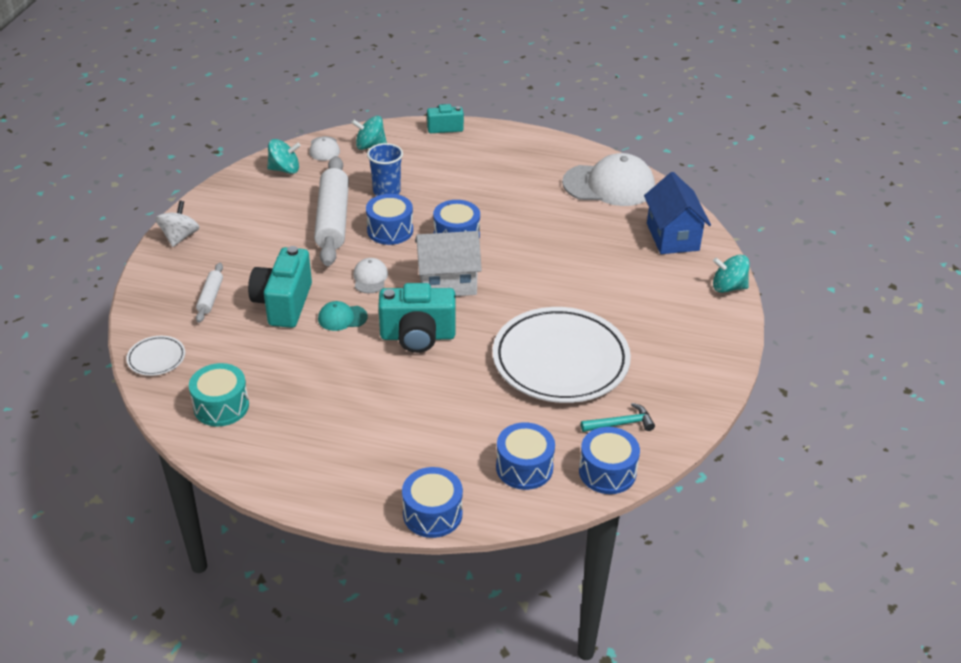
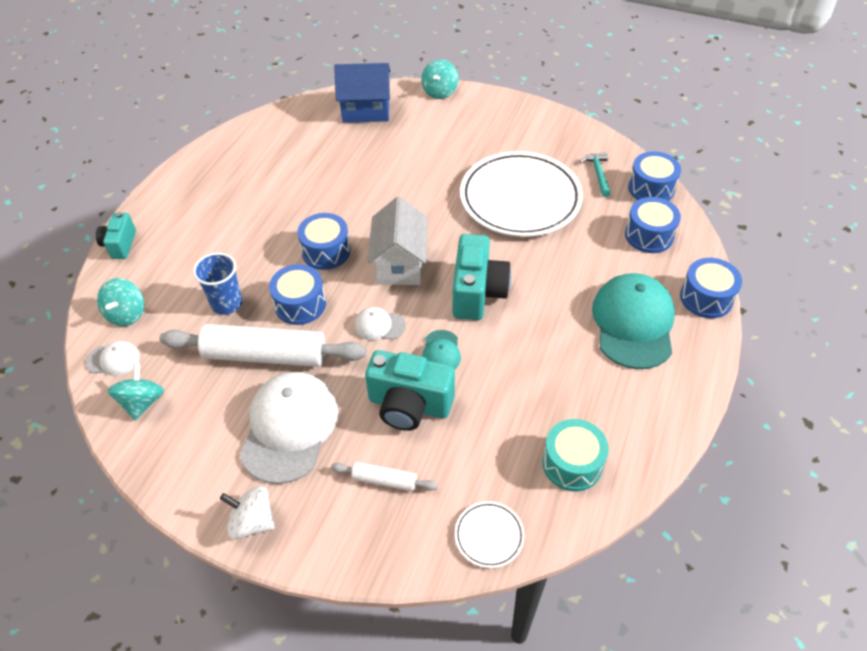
camera: 80 degrees left, 10 degrees up
white cap [562,153,655,206] -> white cap moved to [239,372,339,484]
none -> turquoise cap [592,273,675,369]

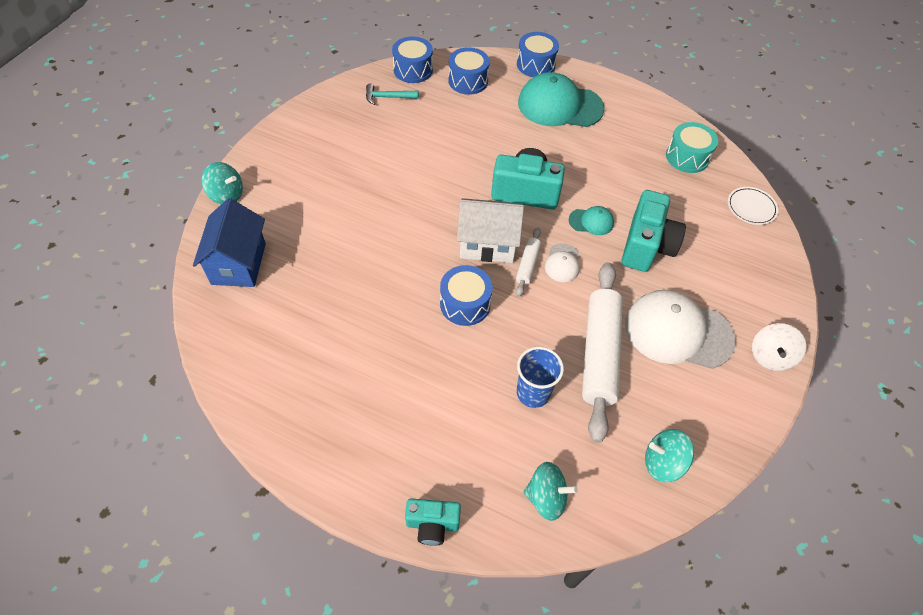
camera: 90 degrees left, 5 degrees up
white cap [86,341,140,376] -> none
blue drum [269,264,326,325] -> none
white rolling pin [331,462,438,491] -> white rolling pin moved to [516,227,541,297]
white plate [460,151,583,237] -> none

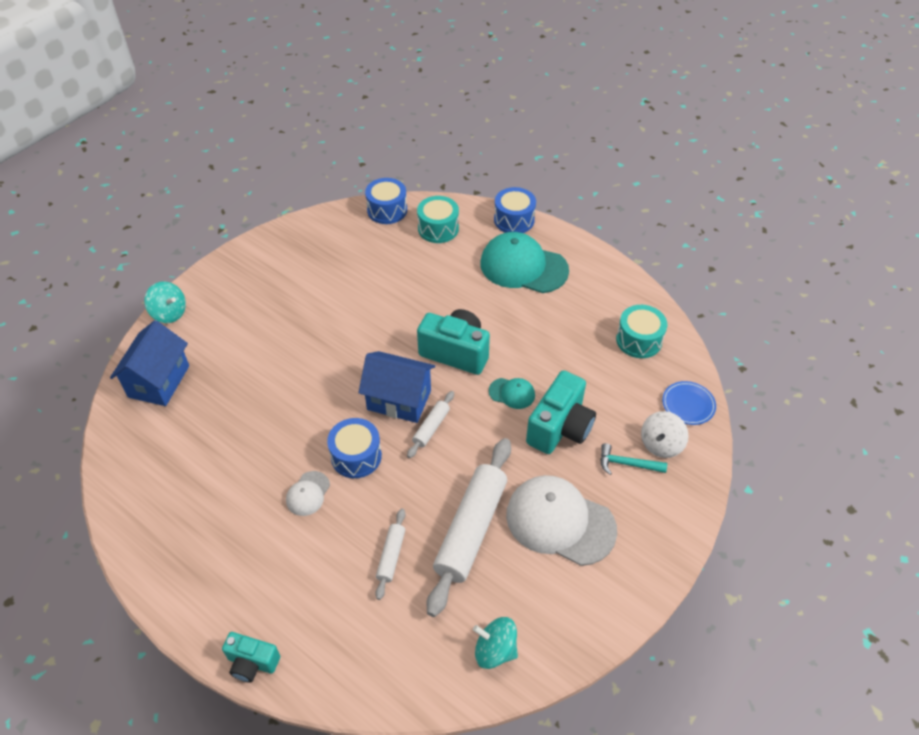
camera: 15 degrees right, 5 degrees down
turquoise hammer [366,84,419,105] -> turquoise hammer moved to [600,443,667,475]
blue drum [448,47,490,95] -> turquoise drum [417,196,459,243]
white house [457,198,524,263] -> blue house [358,351,435,423]
blue cup [517,347,564,408] -> white rolling pin [375,509,405,600]
turquoise spinning top [523,462,578,521] -> none
white cap [545,243,580,282] -> white cap moved to [286,471,330,516]
white plate [728,187,778,225] -> blue plate [662,381,716,425]
white spinning top [752,323,806,371] -> white spinning top moved to [641,411,689,458]

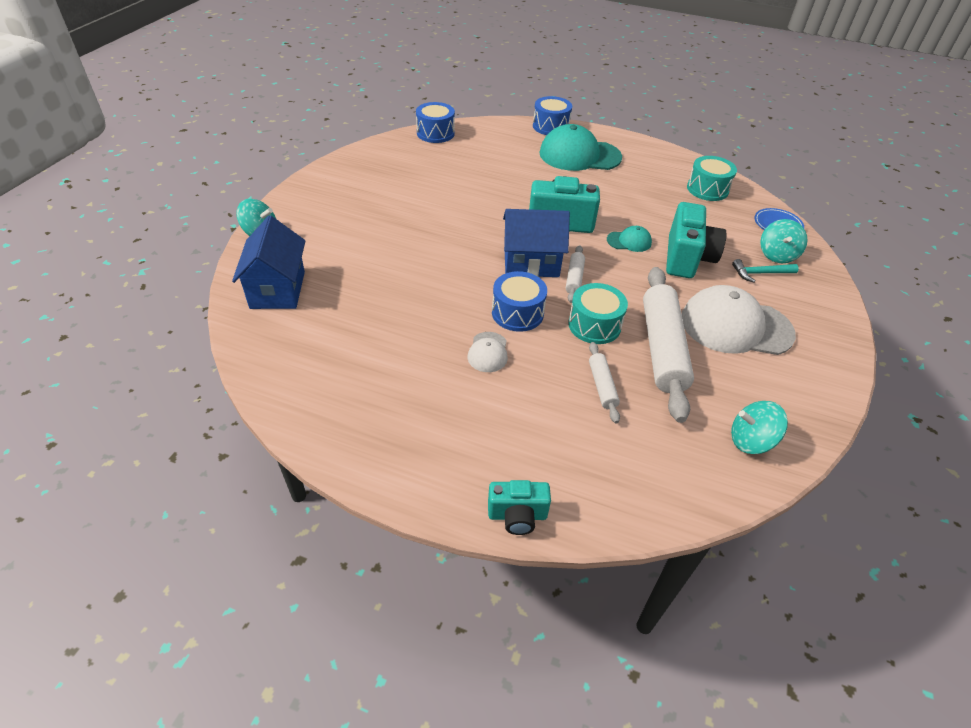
camera: 20 degrees left, 5 degrees down
turquoise drum [417,196,459,243] -> turquoise drum moved to [568,283,628,344]
white spinning top [641,411,689,458] -> turquoise spinning top [760,219,807,263]

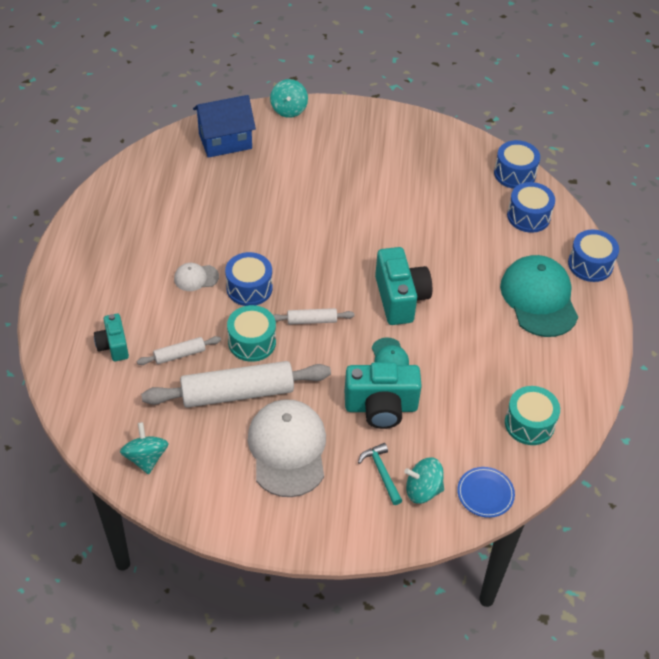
camera: 75 degrees right, 5 degrees up
turquoise camera [488,480,551,535] -> turquoise camera moved to [94,314,129,361]
blue house [503,209,570,277] -> none
none -> blue drum [507,182,555,233]

